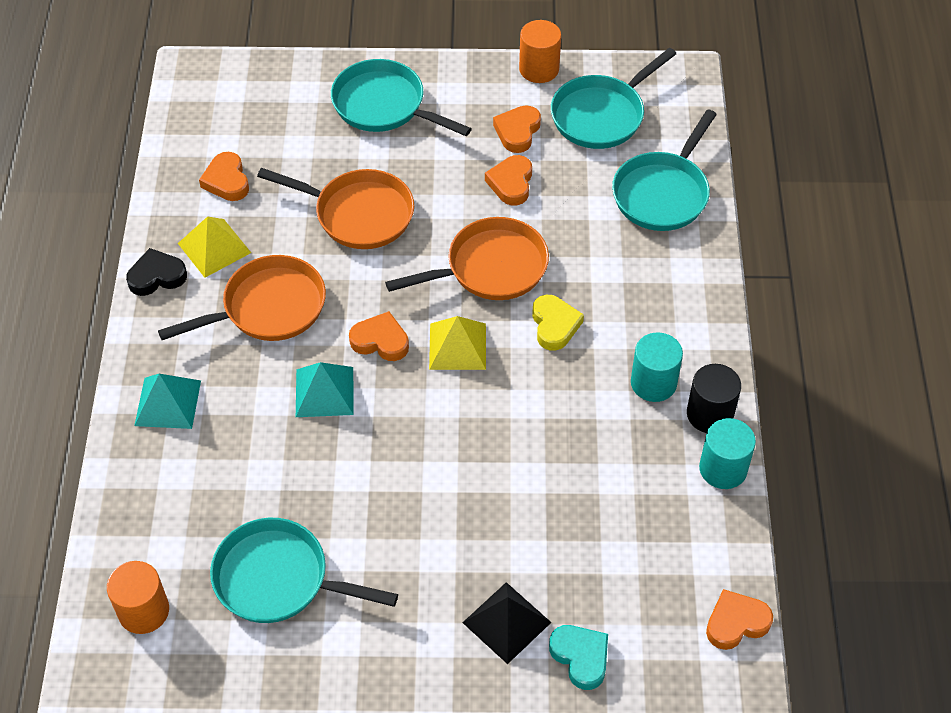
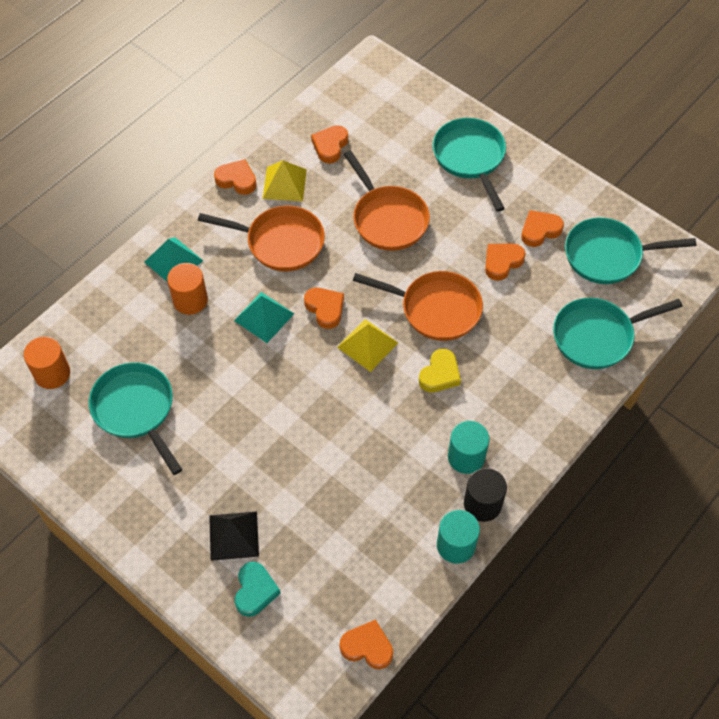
camera: 40 degrees right, 5 degrees up
black heart [126,248,187,296] -> orange heart [214,159,257,195]
orange cylinder [519,20,561,83] -> orange cylinder moved to [167,263,208,315]

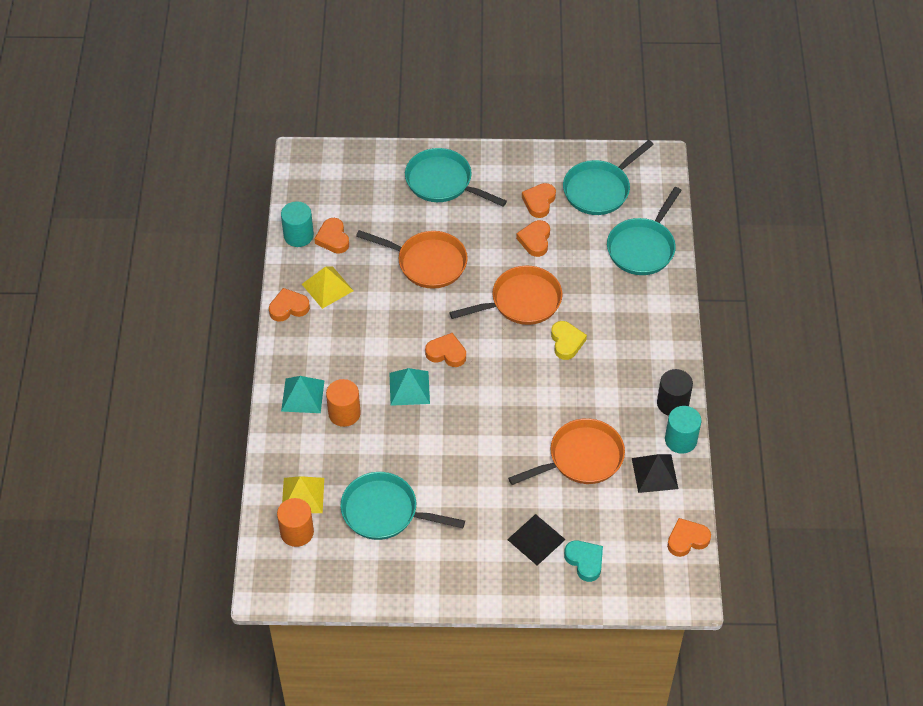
camera: 40 degrees left, 5 degrees down
orange pan [198,206,325,271] -> orange pan moved to [508,418,625,485]
yellow pyramid [337,319,398,372] -> yellow pyramid moved to [282,476,324,513]
turquoise cylinder [448,421,490,474] -> turquoise cylinder moved to [281,201,314,247]
none -> black pyramid [632,454,678,493]

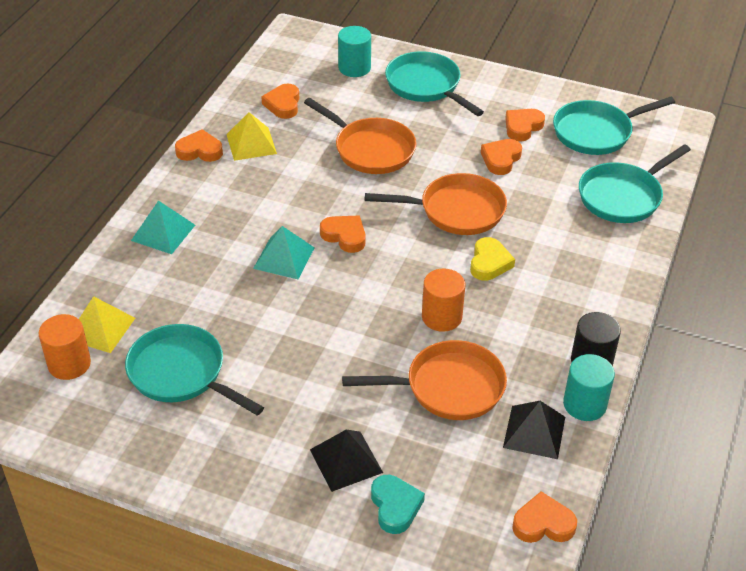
camera: 20 degrees right, 10 degrees down
turquoise cylinder [281,201,314,247] -> turquoise cylinder moved to [338,26,371,77]
orange cylinder [326,379,361,427] -> orange cylinder moved to [422,269,465,332]

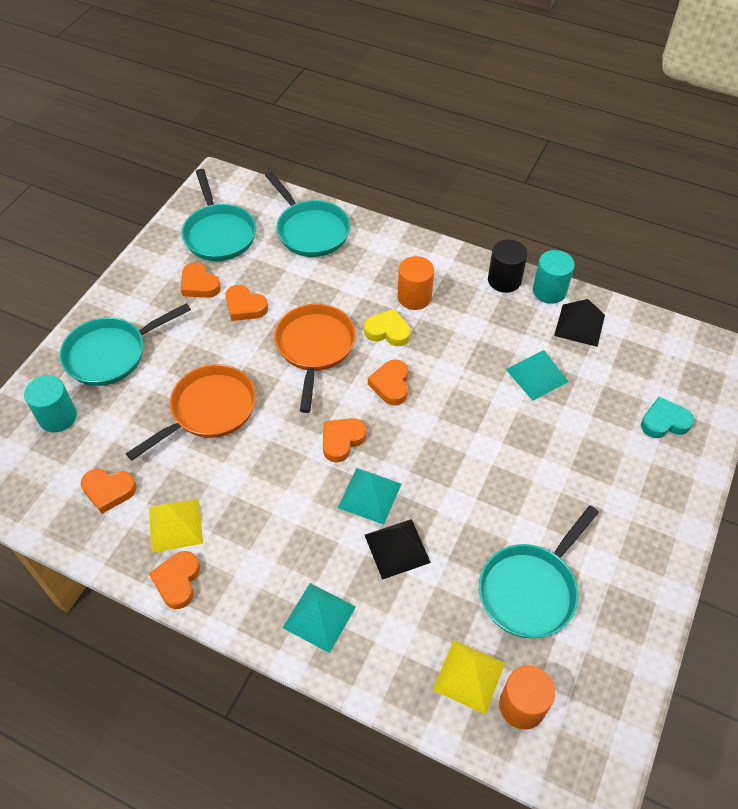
camera: 85 degrees left, 10 degrees up
black pyramid [310,430,383,492] -> black pyramid moved to [365,519,431,580]
orange pan [342,340,507,420] -> turquoise pyramid [506,350,569,401]
orange cylinder [422,269,465,332] -> orange cylinder moved to [398,256,434,310]
orange heart [512,491,577,543] -> orange heart moved to [368,359,408,405]

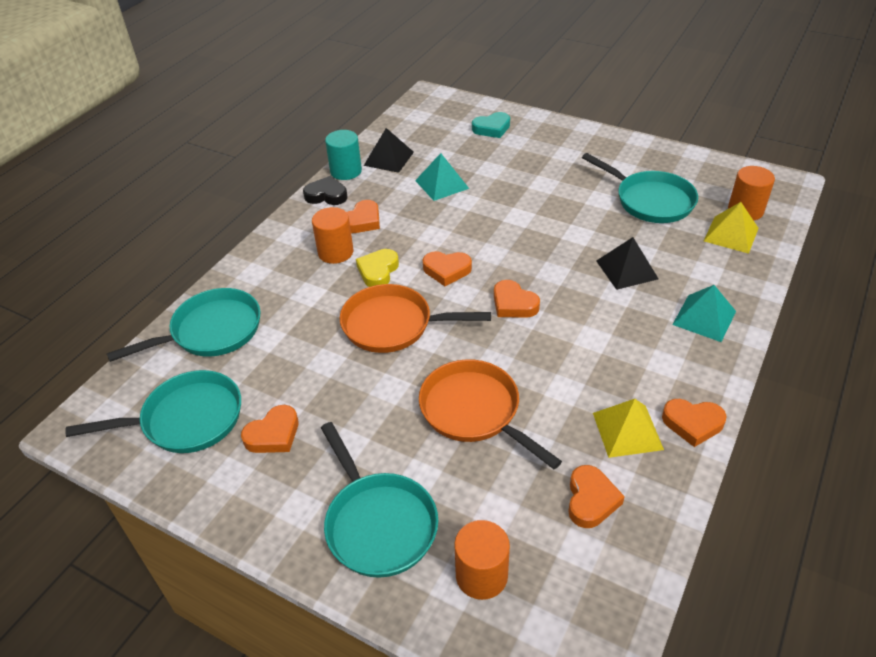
camera: 85 degrees left, 10 degrees down
turquoise cylinder [24,375,77,432] -> orange cylinder [454,520,510,600]
orange heart [225,285,268,321] -> orange heart moved to [347,200,380,233]
turquoise pyramid [338,468,402,525] -> none
black cylinder [488,239,527,293] -> black heart [303,176,347,205]
turquoise heart [641,397,694,438] -> turquoise heart turned 105 degrees counterclockwise [472,112,510,138]

